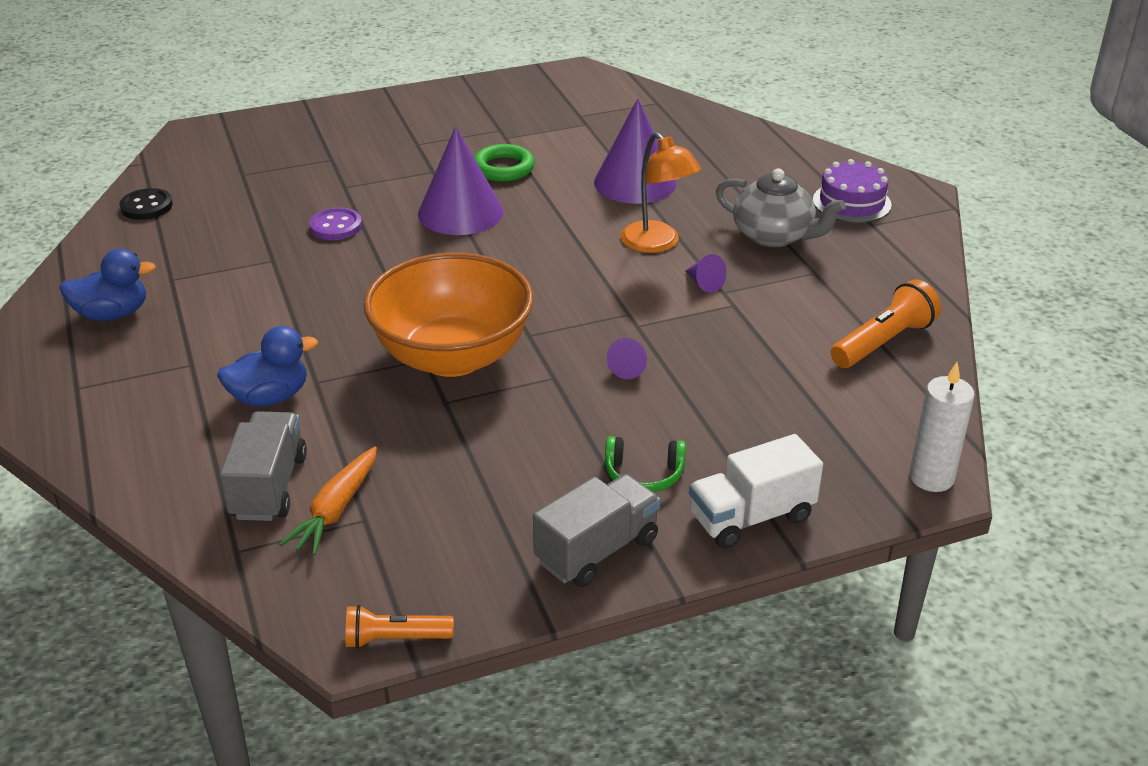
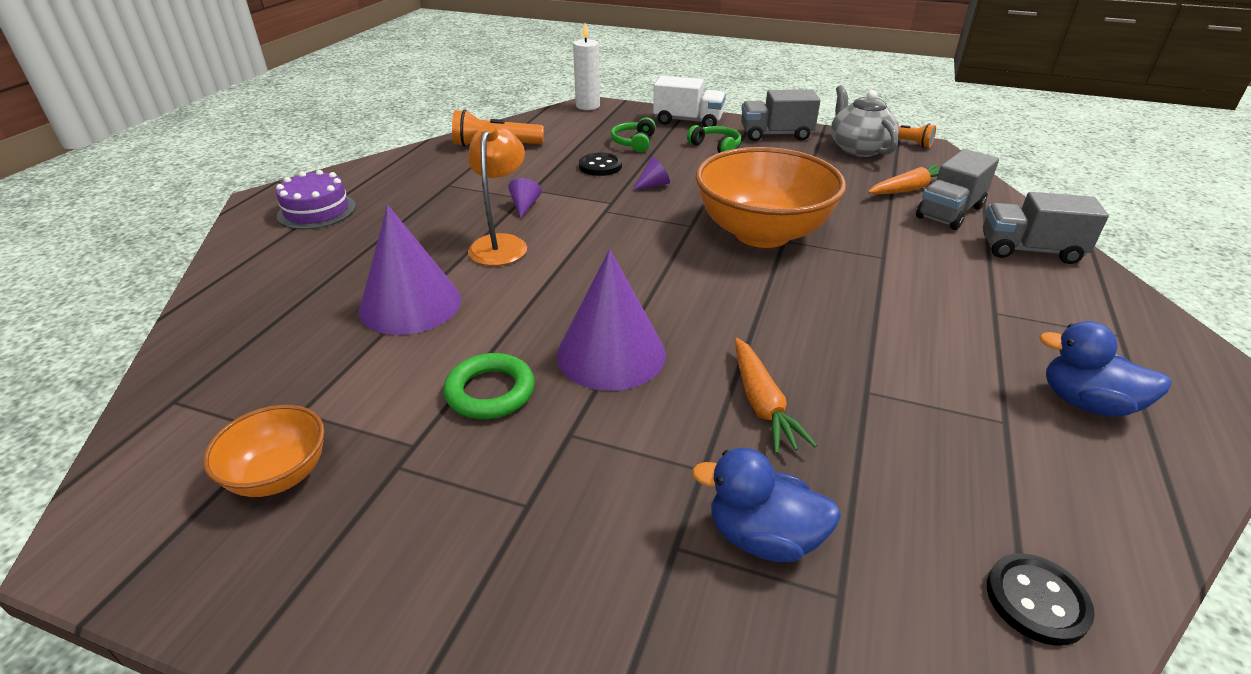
camera: 140 degrees left, 0 degrees up
blue duck [217,326,318,407] -> blue duck moved to [692,447,841,562]
purple button [309,207,362,240] -> orange carrot [735,338,817,454]
grey teapot [716,168,846,247] -> grey teapot moved to [831,85,899,157]
none -> orange bowl [203,405,325,497]
none -> black button [579,153,622,176]
none -> green headphones [611,117,656,152]
none -> grey truck [983,192,1109,264]

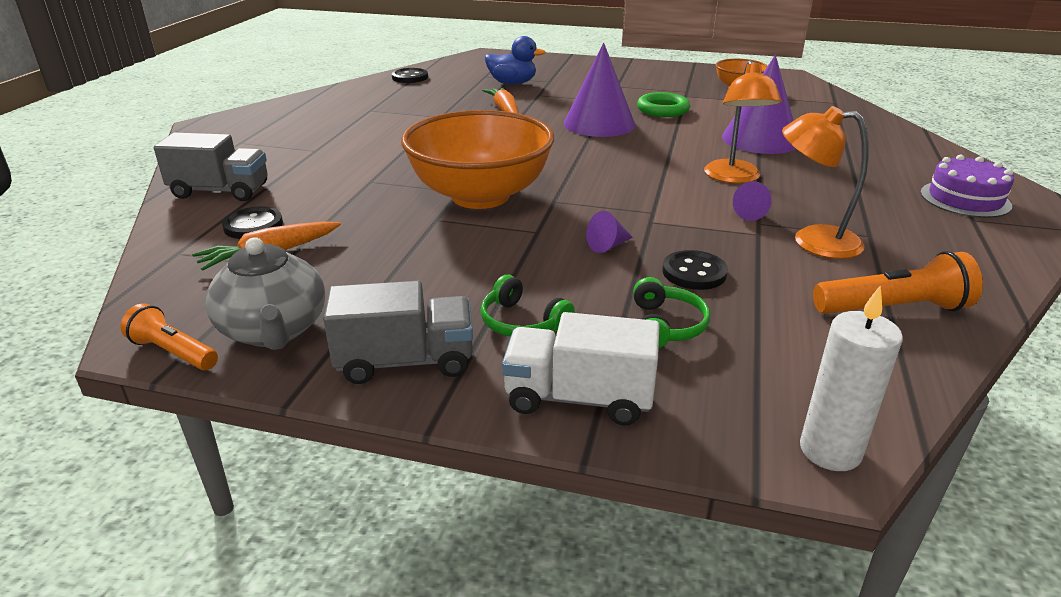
camera: 175 degrees right, 5 degrees down
grey truck [916,149,999,230] -> black button [222,207,283,239]
blue duck [1039,321,1172,417] -> none
none -> orange lamp [782,106,869,259]

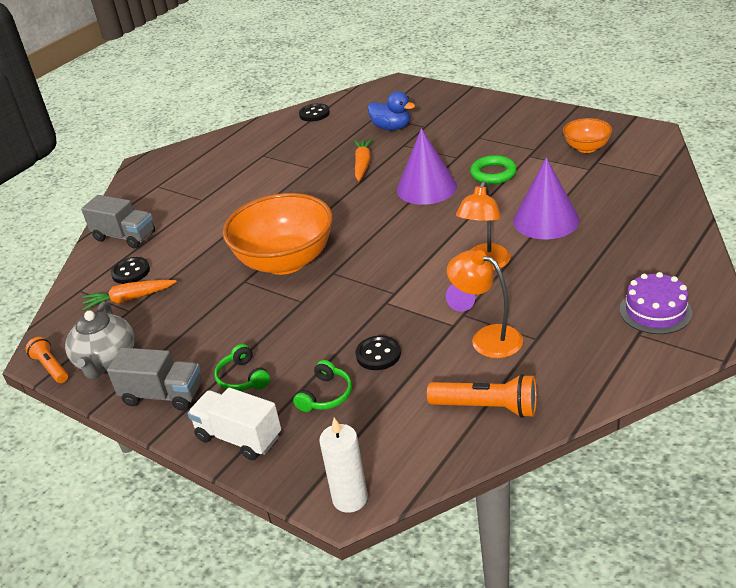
camera: 25 degrees right, 5 degrees up
purple cone [586,211,633,253] -> none

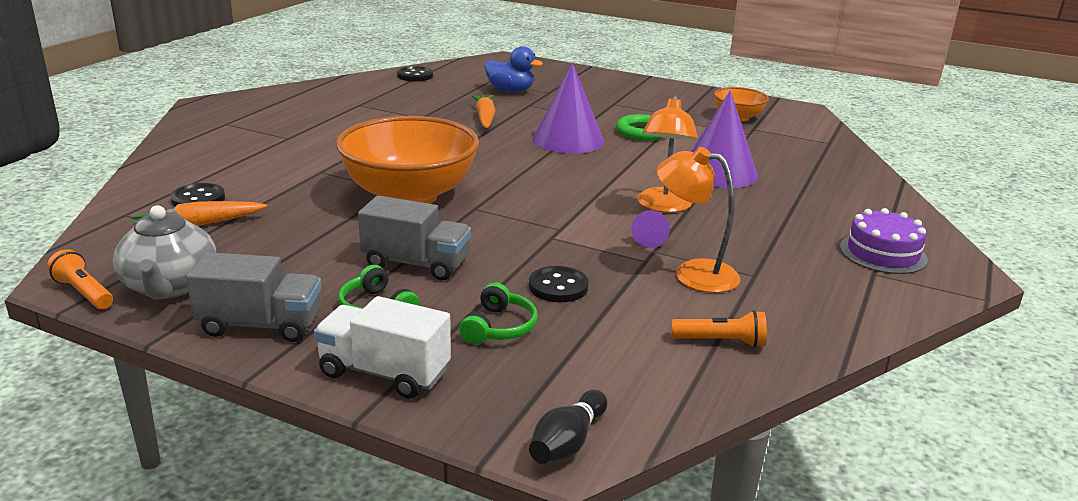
camera: 15 degrees left, 10 degrees down
grey truck [81,195,155,248] -> grey truck moved to [358,195,471,280]
white candle [319,418,368,513] -> black bowling pin [529,390,607,464]
orange flashlight [427,374,537,418] -> orange flashlight [672,310,767,348], size x0.65

